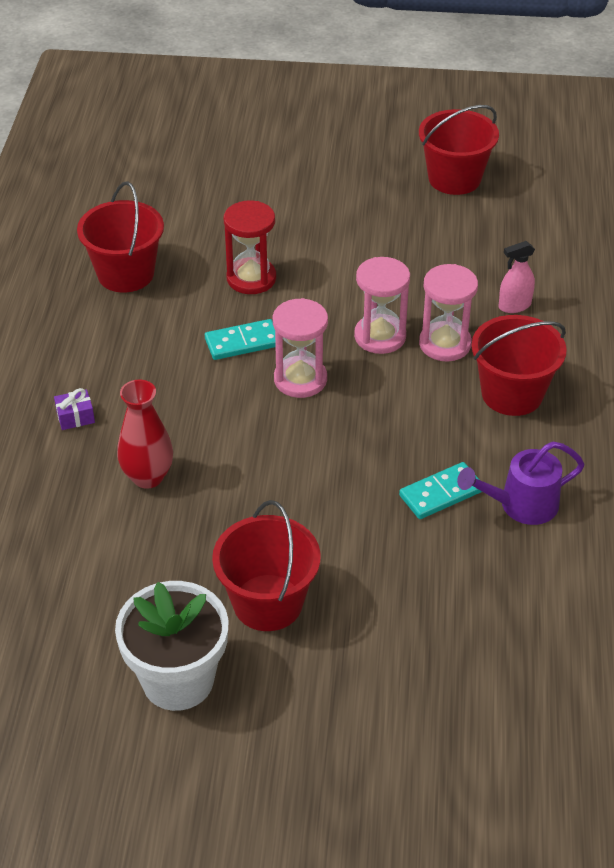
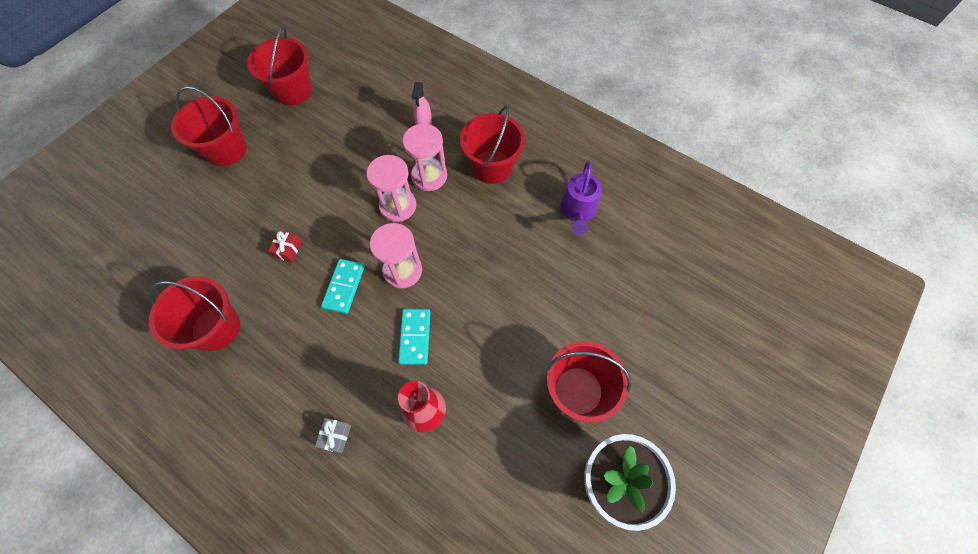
camera: 60 degrees left, 20 degrees up
purple gift [54,388,95,430] -> grey gift [315,418,351,453]
red hourglass [224,201,276,294] -> red gift [268,231,302,262]
turquoise domino [399,462,482,519] -> turquoise domino moved to [398,309,431,365]
none -> red bucket [171,86,247,166]

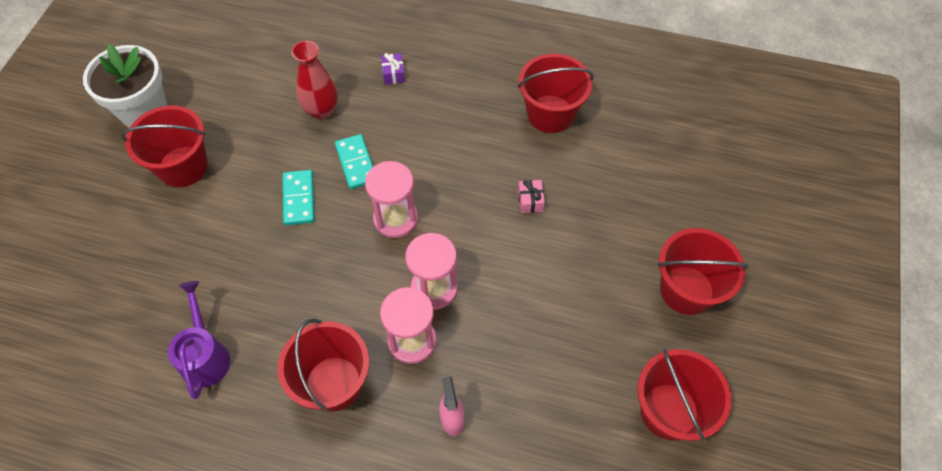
camera: 160 degrees right, 5 degrees down
red gift [268,231,302,262] -> pink gift [518,180,545,213]
grey gift [315,418,351,453] -> purple gift [381,53,405,84]
turquoise domino [321,259,365,314] -> turquoise domino moved to [283,170,314,225]

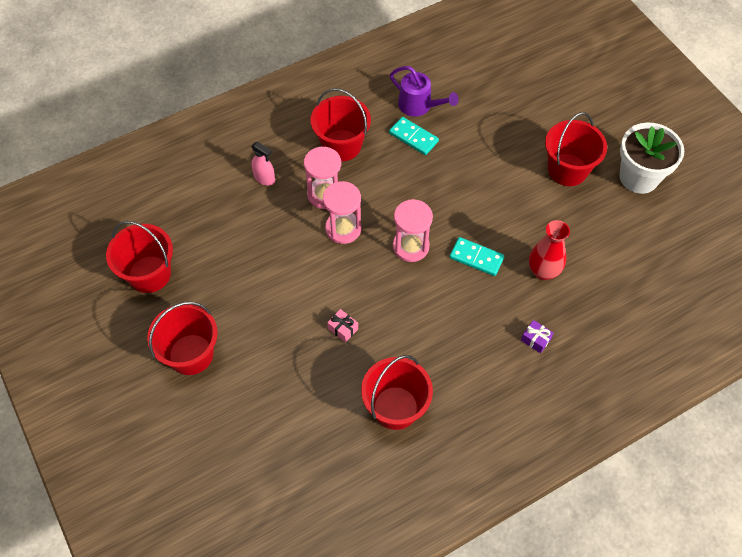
camera: 135 degrees right, 0 degrees up
turquoise domino [283,170,314,225] -> turquoise domino moved to [389,117,439,155]

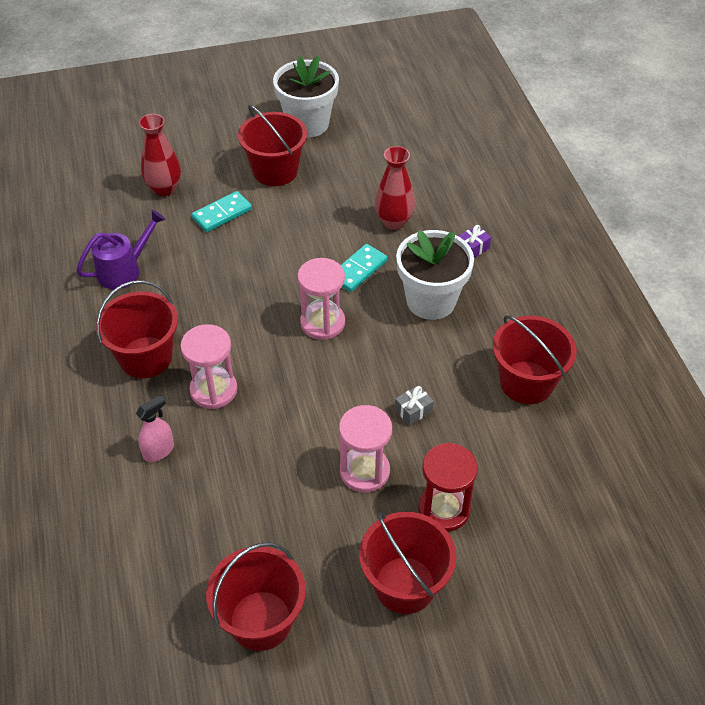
camera: 75 degrees left, 10 degrees down
pink hourglass [323,181,361,244] -> pink hourglass moved to [339,405,392,492]
pink gift [327,309,358,343] -> grey gift [395,385,434,426]
turquoise domino [389,117,439,155] -> turquoise domino moved to [191,191,252,232]
none -> red vase [139,114,181,196]
none -> white flower pot [396,230,474,320]
none -> red hourglass [418,443,478,532]

